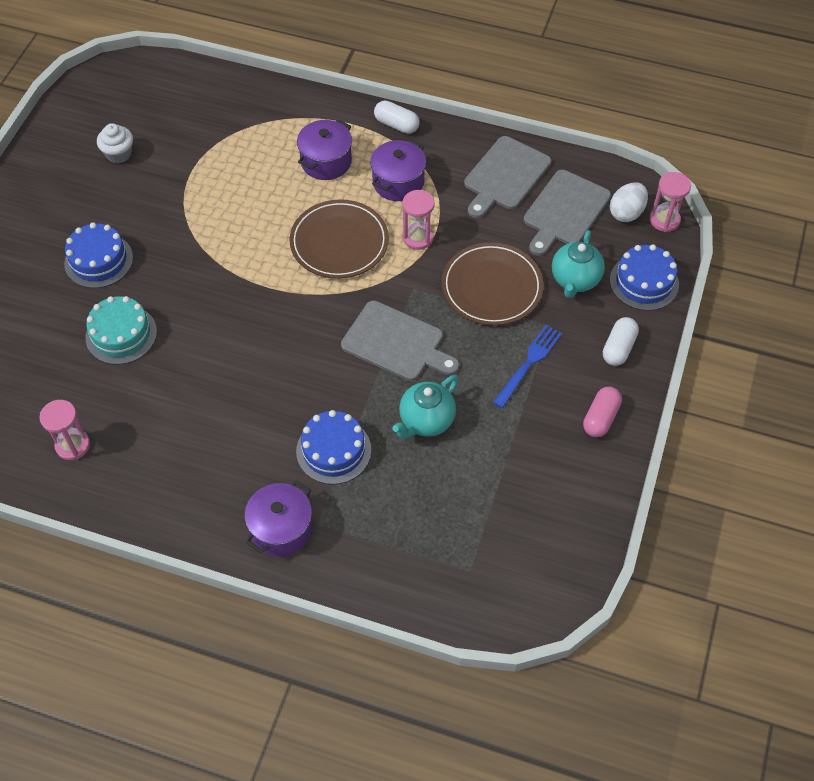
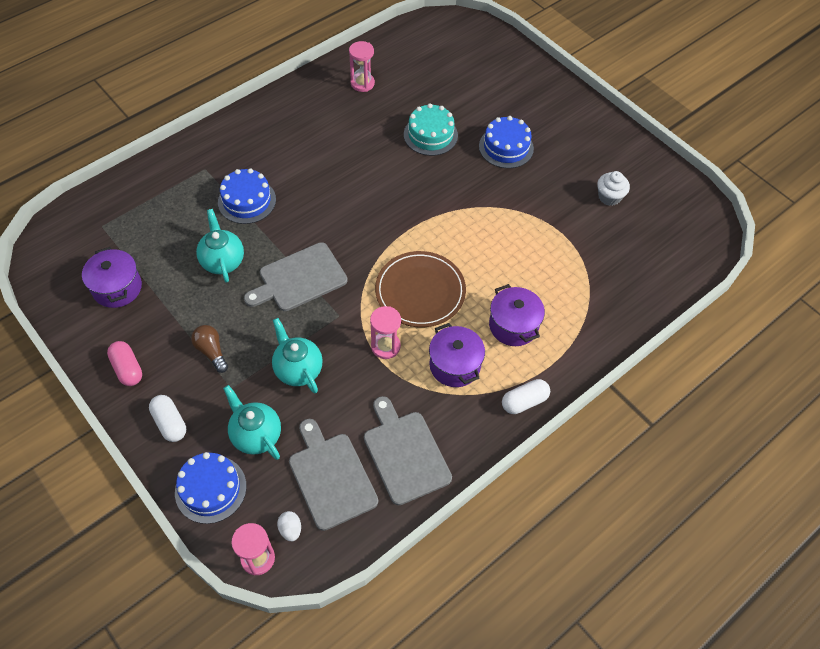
camera: 120 degrees right, 0 degrees up
purple pot [245,480,312,557] -> purple pot moved to [82,247,142,308]
brown plate [442,242,543,325] -> turquoise teapot [272,318,323,394]
blue fork [493,325,562,408] -> brown light bulb [191,325,228,373]
white egg [610,182,648,222] -> white egg [277,511,301,541], size x0.62

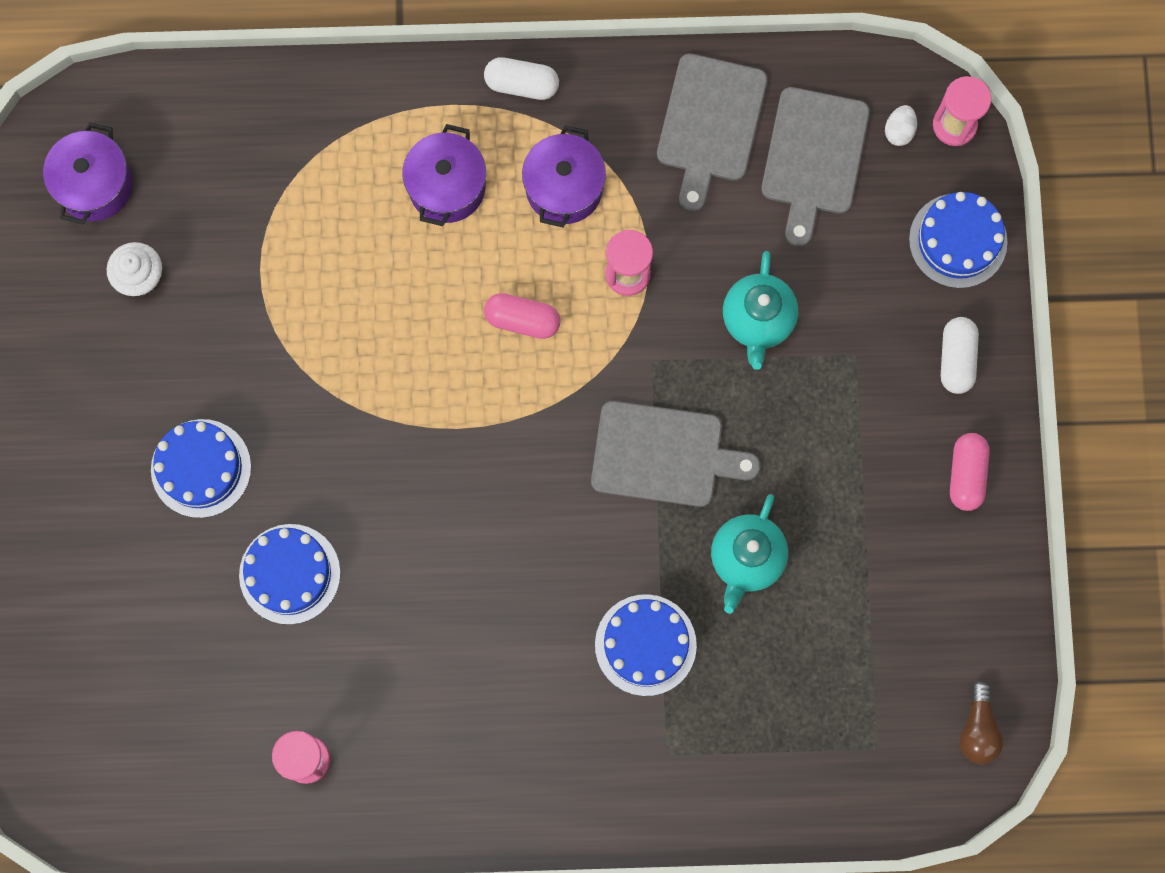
camera: 140 degrees left, 20 degrees up
purple pot [82,247,142,308] -> purple pot moved to [43,122,133,225]
brown light bulb [191,325,228,373] -> brown light bulb moved to [959,680,1004,764]
turquoise teapot [223,385,281,460] -> none
brown plate [375,251,466,327] -> pink capsule [484,293,560,339]
turquoise cake [404,103,458,156] -> blue cake [239,524,340,625]

